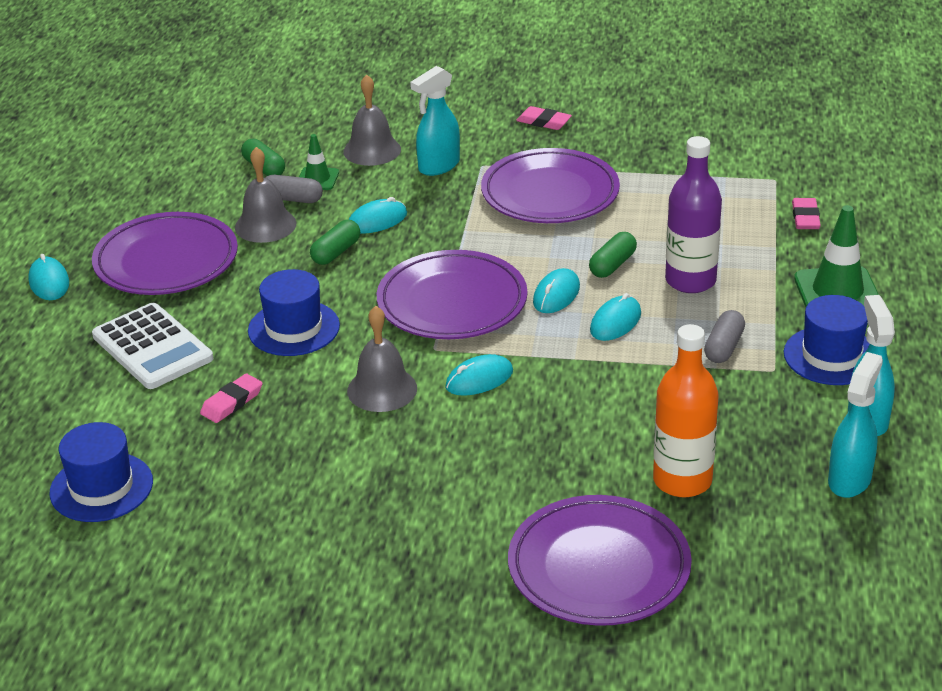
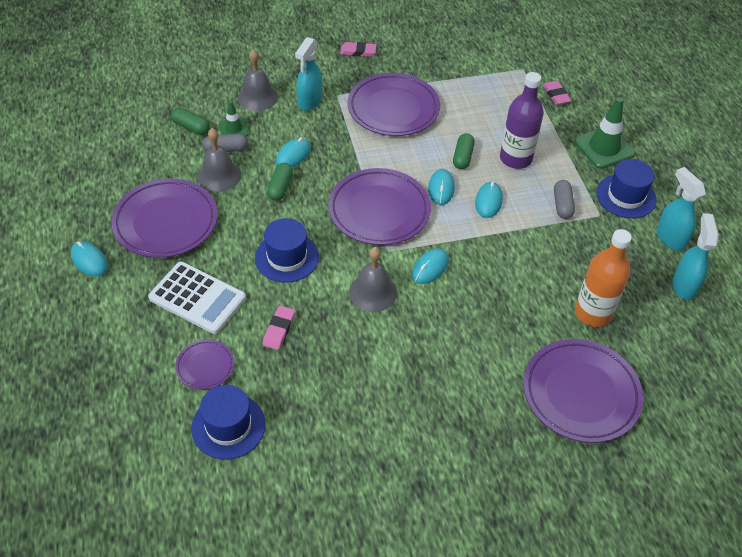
camera: 25 degrees left, 15 degrees up
none -> purple plate [175,340,234,390]

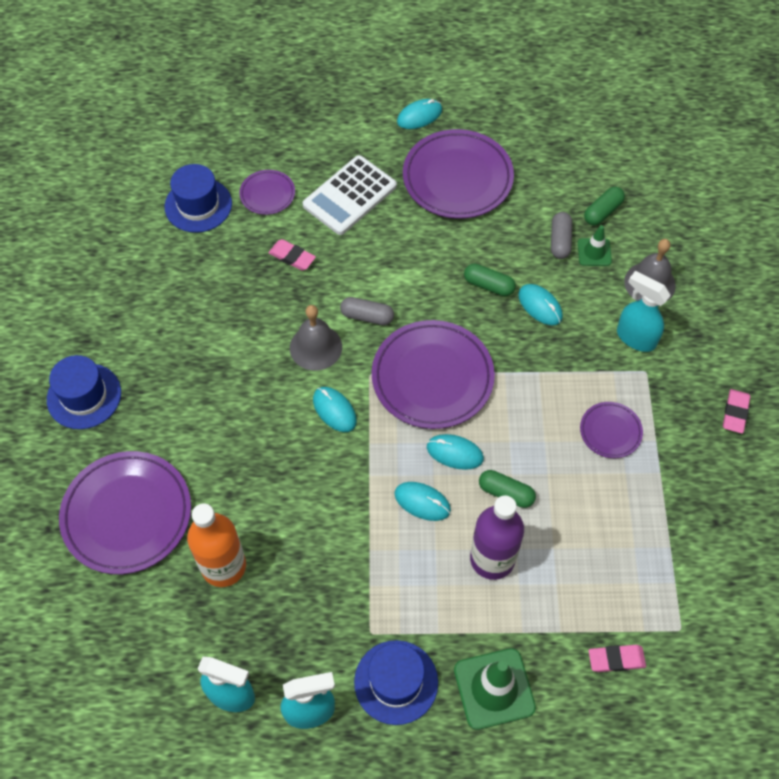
camera: 105 degrees right, 10 degrees up
grey bell [197,128,241,192] -> none
blue hat [255,218,319,283] -> blue hat moved to [47,355,121,429]
purple plate [348,73,440,136] -> purple plate [580,402,643,458], size x0.50
grey capsule [554,180,575,219] -> grey capsule moved to [340,297,394,325]

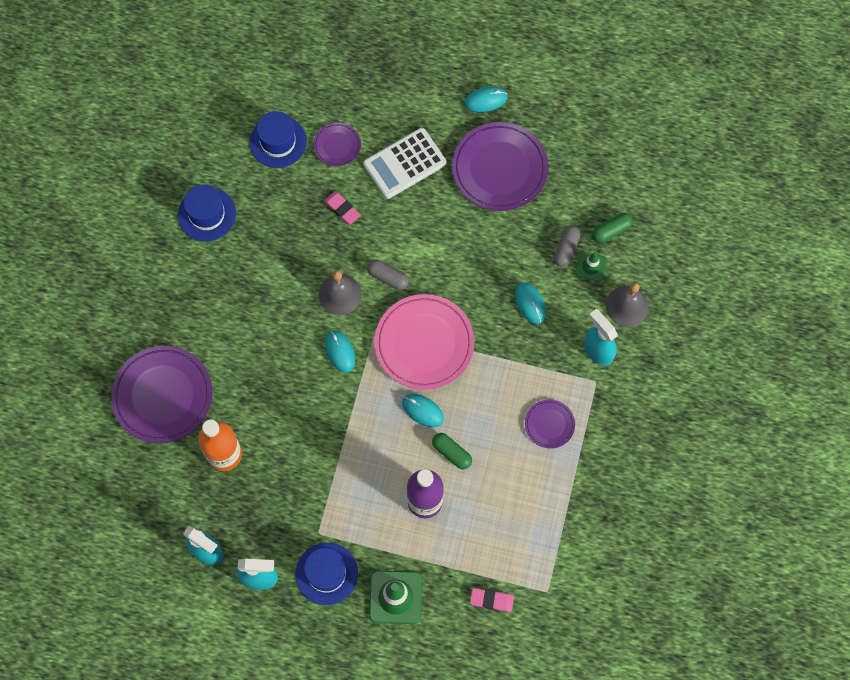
camera: 15 degrees right, 10 degrees up
blue hat [47,355,121,429] -> blue hat moved to [178,184,236,241]
purple plate [372,320,495,429] -> pink plate [375,294,475,390]
turquoise mouse [394,482,451,521] -> none
green capsule [464,264,516,296] -> none
pink eraser [723,389,750,434] -> none

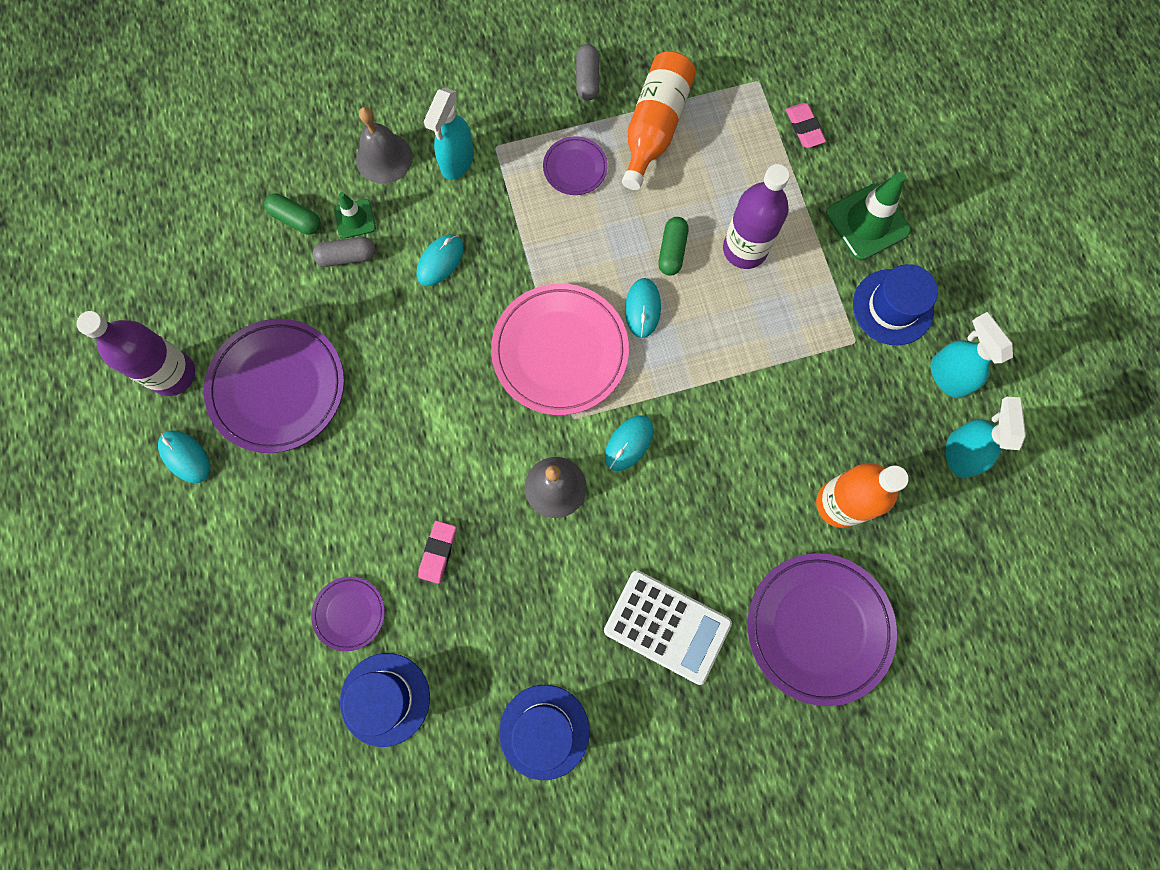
camera: 120 degrees left, 5 degrees up
white calculator [363,128,447,199] -> white calculator moved to [604,570,732,685]
grey capsule [367,260,409,290] -> grey capsule moved to [576,44,599,101]
none -> purple bottle [76,311,195,396]
none -> orange bottle [622,51,696,190]

